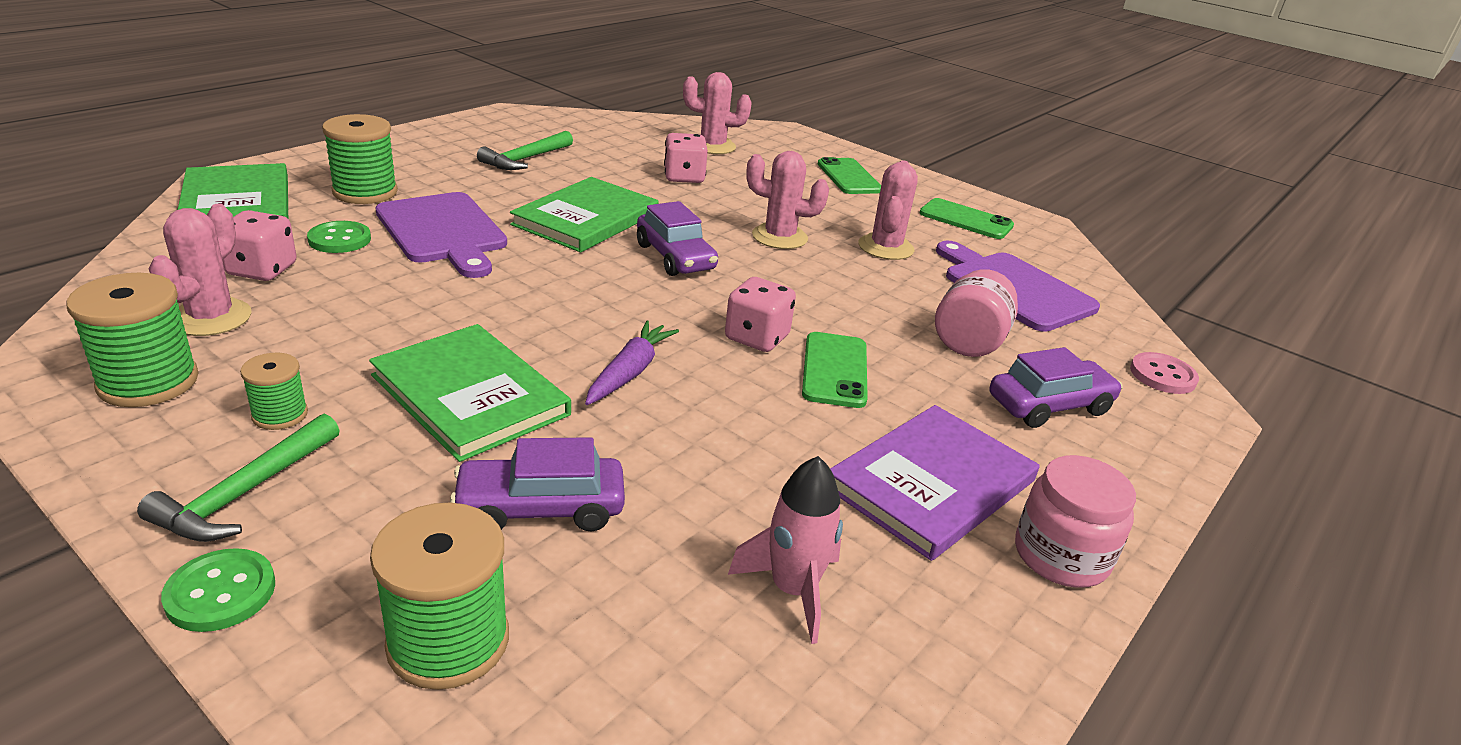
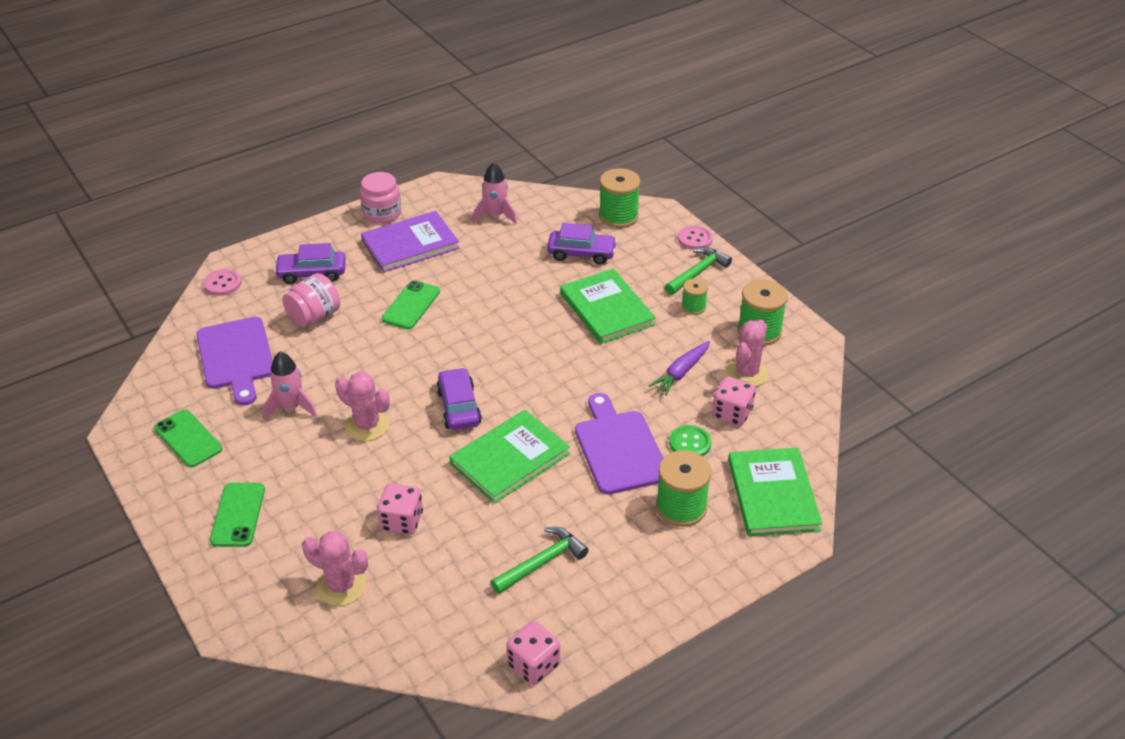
camera: 160 degrees left, 10 degrees up
green button [161,548,275,632] -> pink button [678,225,713,250]
purple carrot [585,321,679,405] -> purple carrot moved to [648,341,710,396]
pink dice [725,277,796,352] -> pink dice moved to [506,621,560,685]
pink cactus [859,160,918,260] -> pink rocket [263,352,317,420]

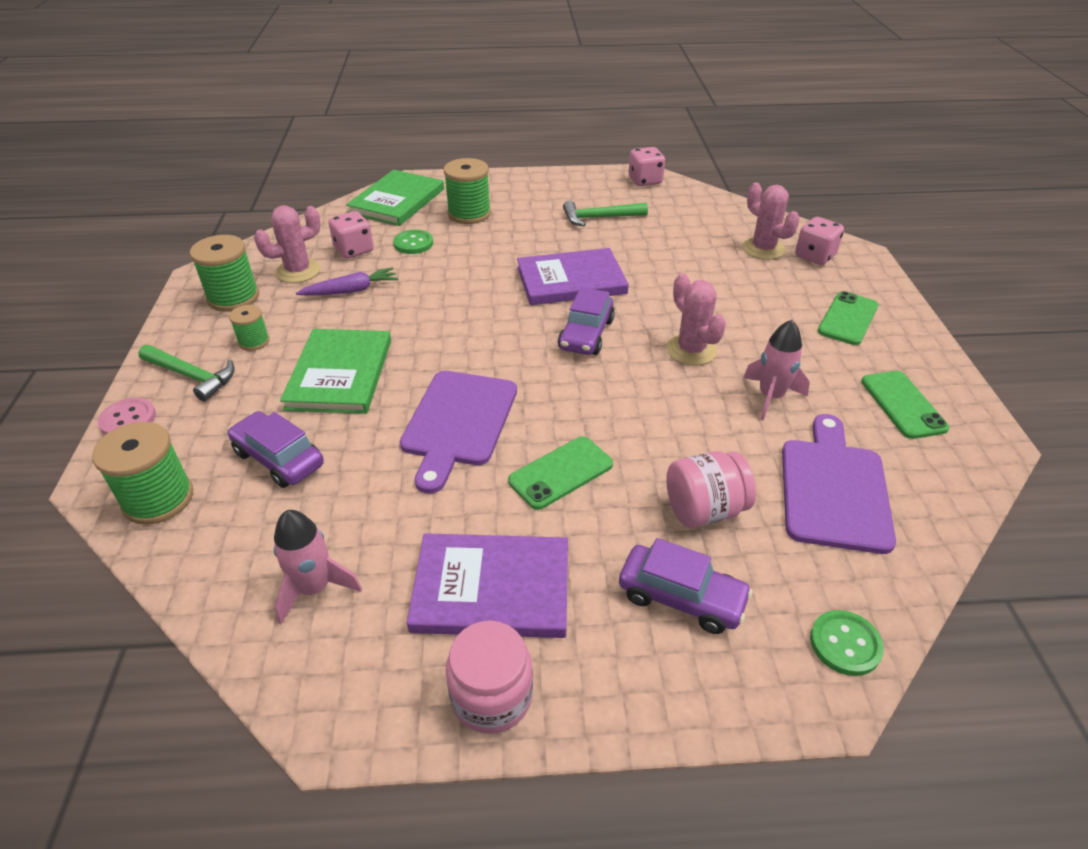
camera: 150 degrees left, 0 degrees up
pink button [204,269,241,296] -> green button [810,610,884,676]
pink dice [377,483,423,535] -> pink dice moved to [795,217,844,265]
green book [449,410,570,504] -> purple book [517,248,629,305]
purple cutting board [575,393,663,495] -> purple cutting board moved to [400,371,517,494]
green hammer [665,247,732,295] -> green hammer turned 135 degrees counterclockwise [138,345,235,402]

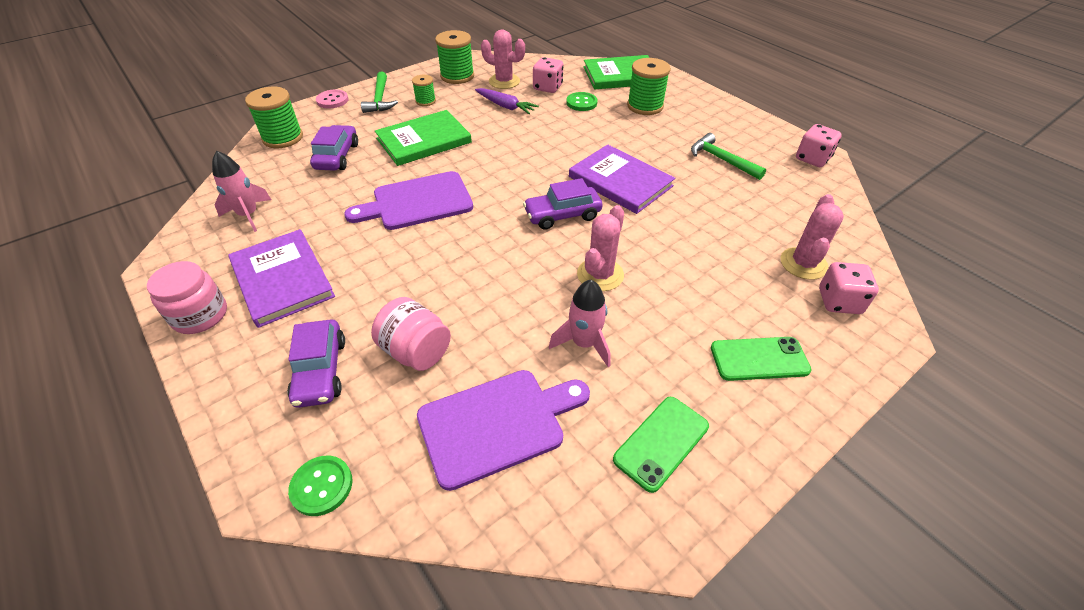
camera: 55 degrees right, 5 degrees up
green phone [508,436,613,510] -> none

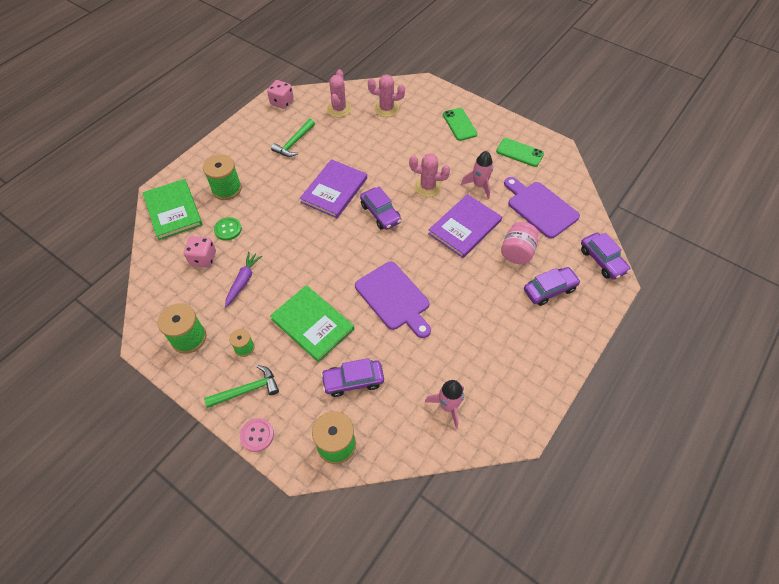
camera: 105 degrees left, 10 degrees up
pink jar [147,261,227,334] -> none
purple book [228,229,335,328] -> purple book moved to [428,194,502,258]
green button [288,455,352,516] -> purple car [581,233,631,280]
pink cactus [481,30,525,89] -> pink cactus moved to [327,69,352,117]
pink dice [819,262,879,314] -> none

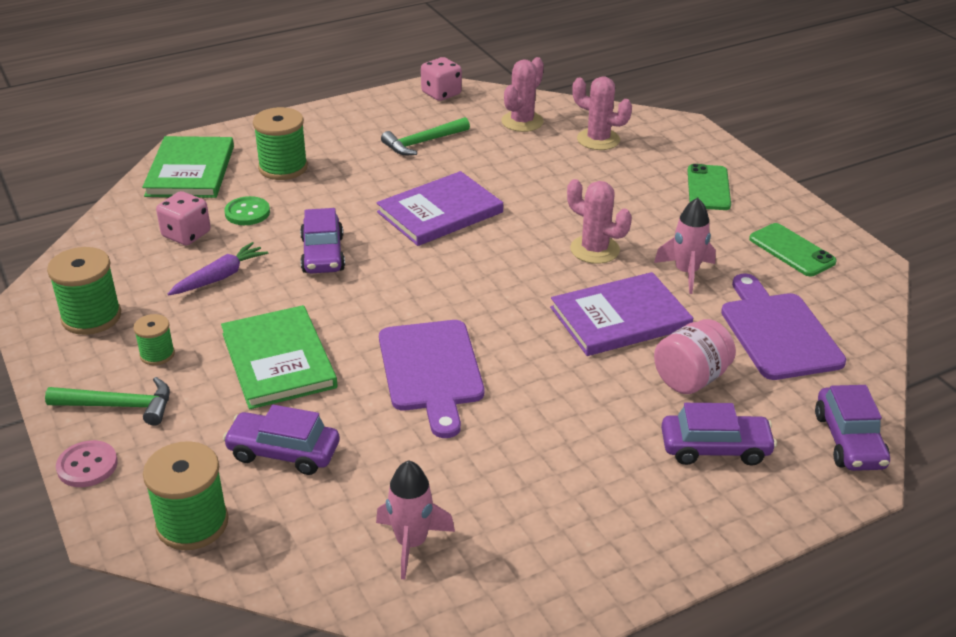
camera: 25 degrees right, 20 degrees down
purple car [360,187,401,230] -> purple car moved to [300,208,345,273]

